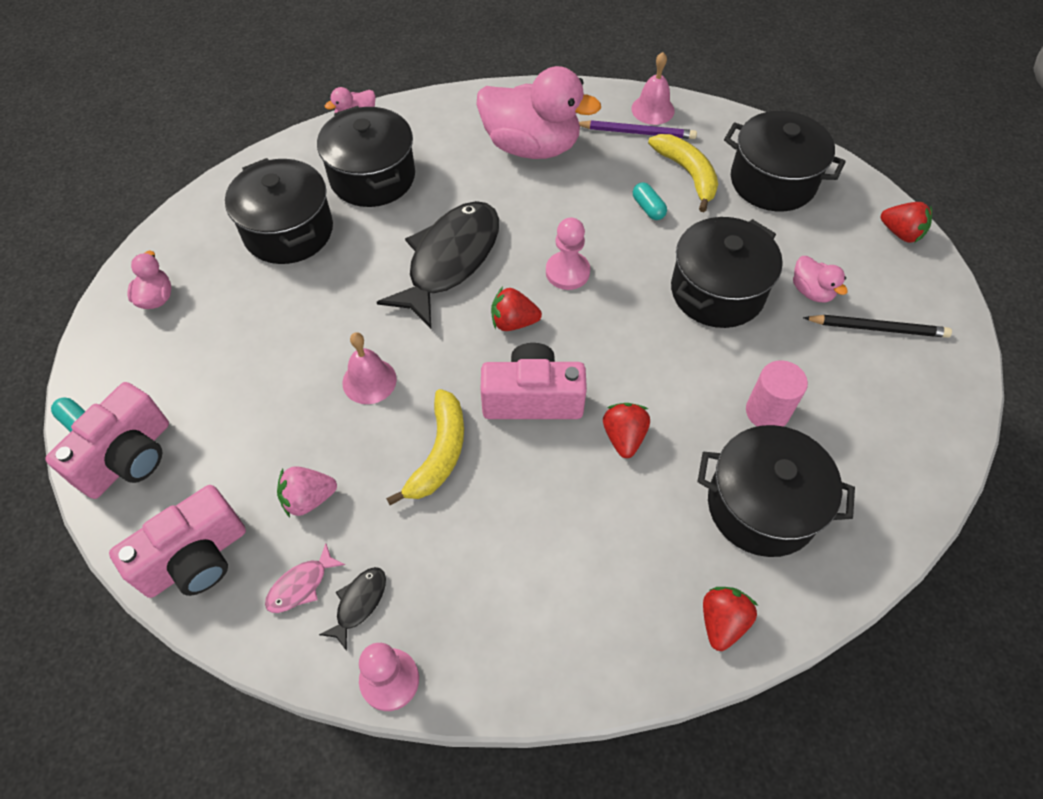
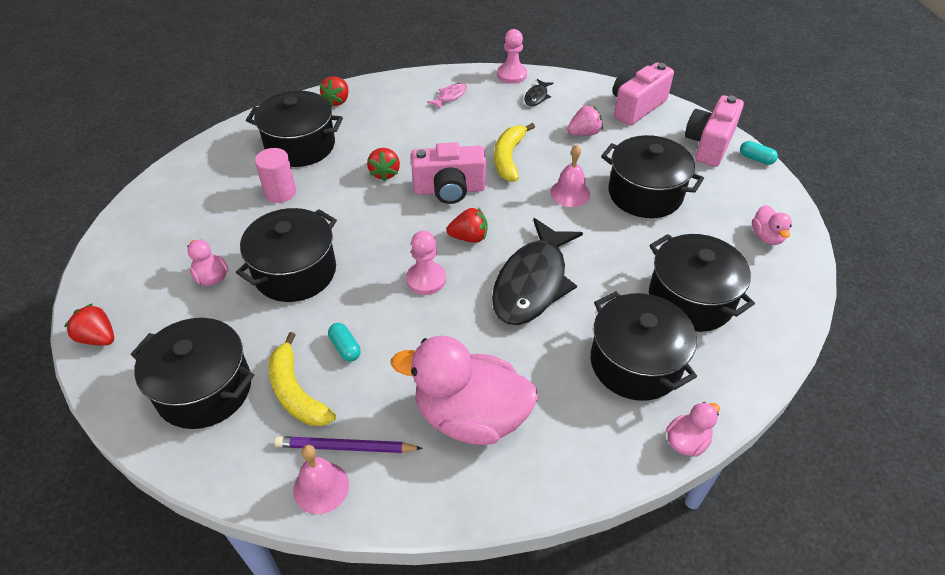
camera: 175 degrees right, 10 degrees down
pink fish [265,543,345,613] -> pink fish moved to [427,83,467,109]
black pencil [803,315,952,338] -> none
none -> black pot [601,135,704,218]

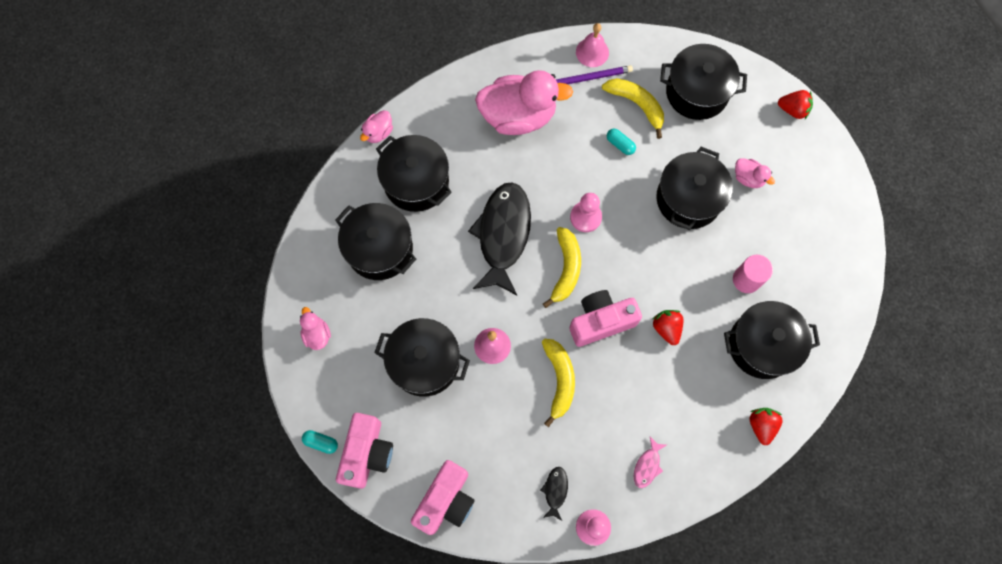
camera: 165 degrees right, 25 degrees up
red strawberry [447,207,487,243] -> yellow banana [543,227,581,308]
pink strawberry [567,105,603,136] -> none

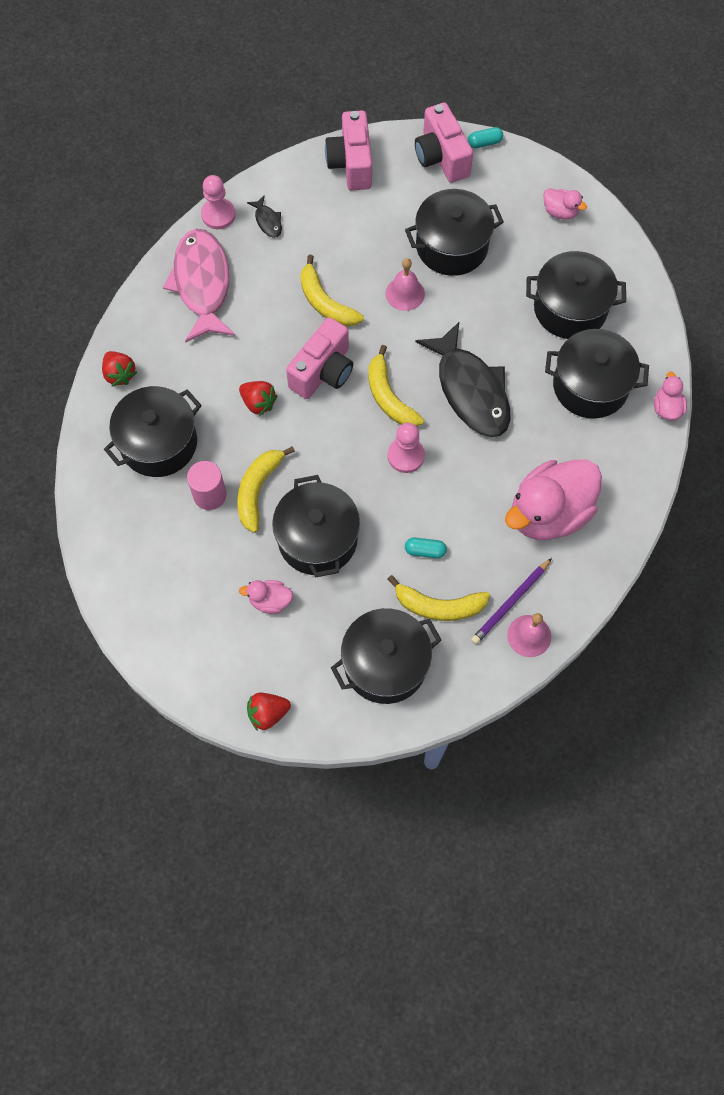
camera: 145 degrees right, 5 degrees down
pink fish [634,437,667,488] -> pink fish [163,229,235,342], size x2.42
none -> yellow banana [237,446,295,533]

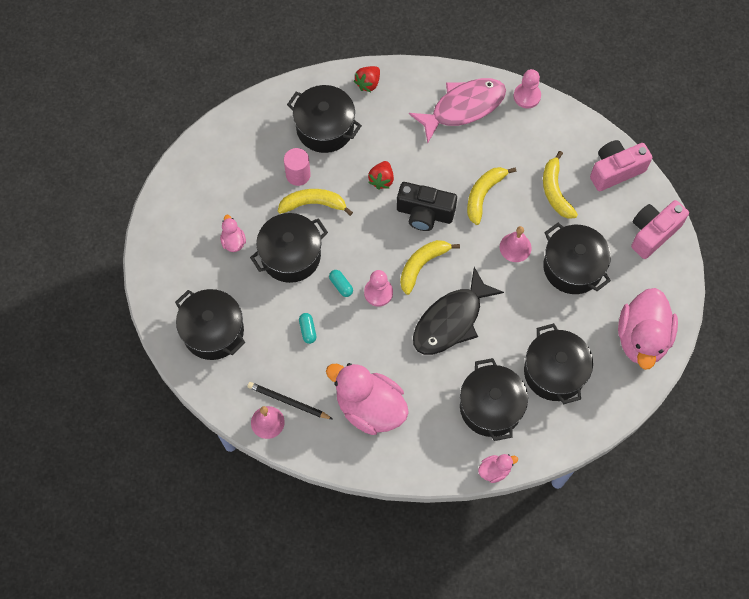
camera: 70 degrees right, 0 degrees up
black fish [247,195,282,238] -> none
red strawberry [247,693,291,731] -> none
pink camera [286,317,353,399] -> black camera [397,182,457,231]
yellow banana [388,575,490,621] -> yellow banana moved to [543,151,578,219]
turquoise capsule [468,127,503,148] -> turquoise capsule moved to [329,270,353,297]
purple pencil [471,558,552,644] -> black pencil [247,382,332,419]
pink duck [543,188,587,220] -> pink duck [618,288,678,370], size x2.25

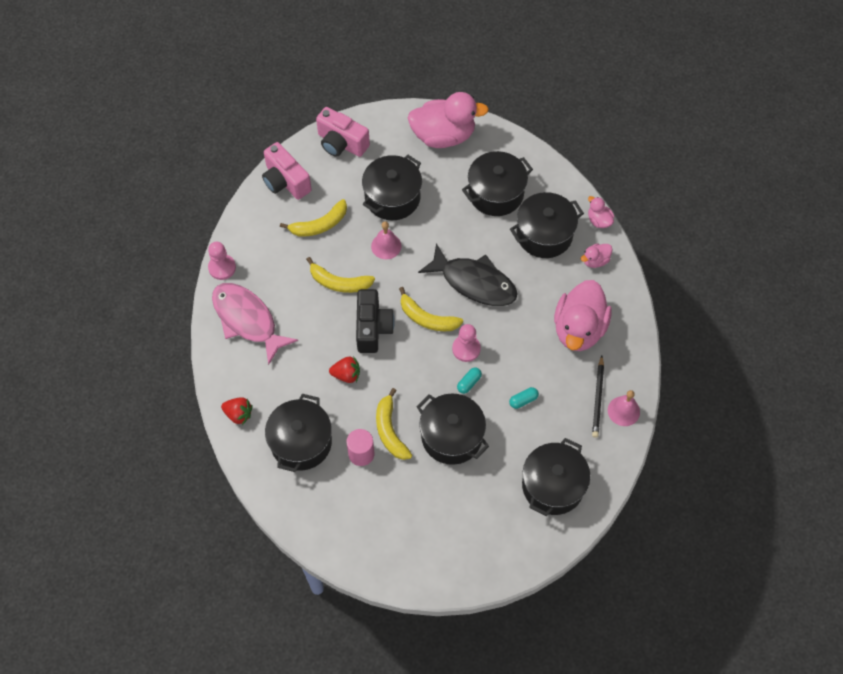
camera: 105 degrees left, 5 degrees down
pink duck [220,215,246,252] -> pink duck moved to [581,243,612,268]

